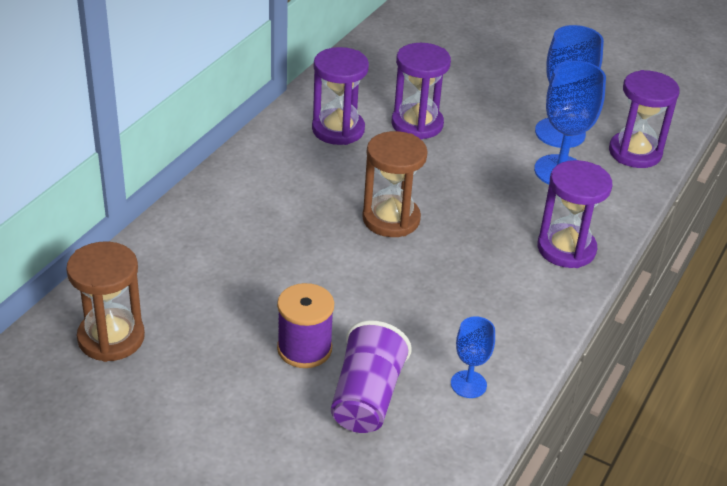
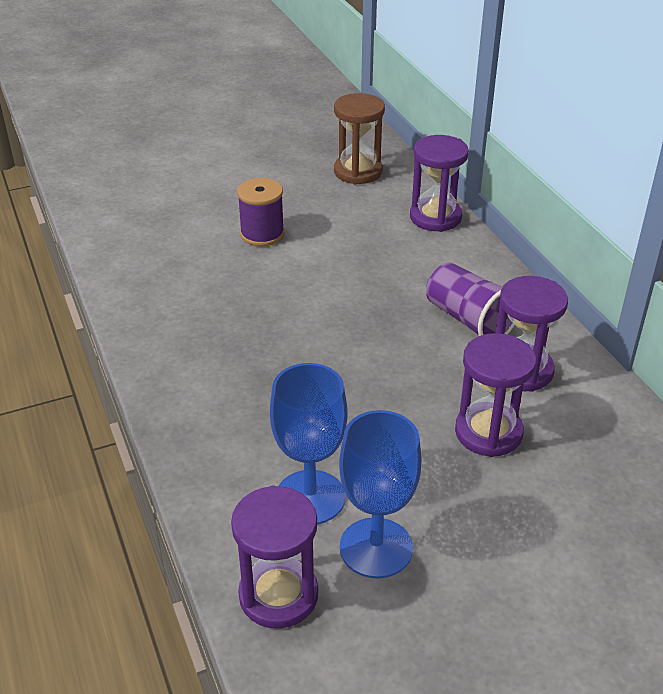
camera: 130 degrees right, 0 degrees up
purple cup [331,320,412,433] -> purple cup moved to [426,263,515,336]
brown hourglass [362,131,428,237] -> none
blue goblet [451,316,495,398] -> none
purple hourglass [537,160,613,268] -> purple hourglass moved to [410,135,469,232]

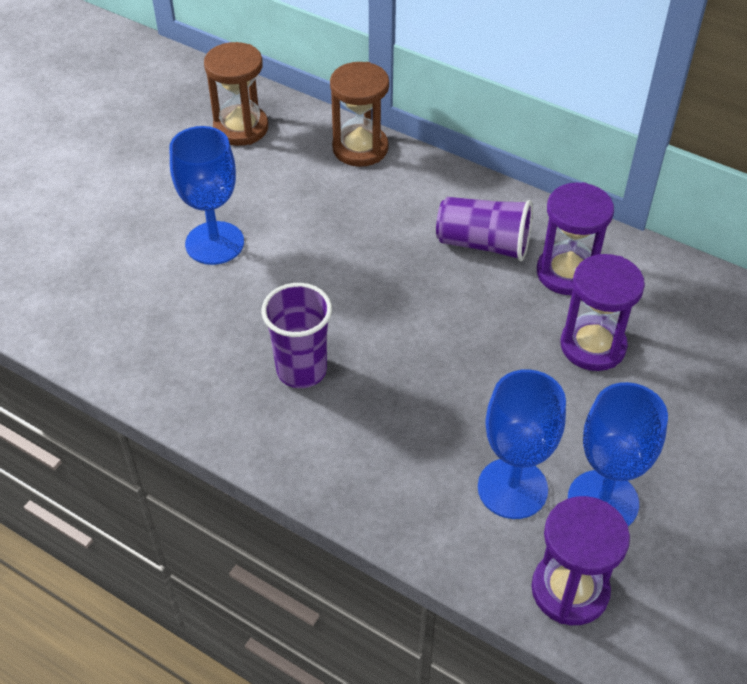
camera: 35 degrees left, 10 degrees up
purple spool [237,178,285,246] -> blue goblet [169,126,244,265]
purple hourglass [410,135,469,232] -> brown hourglass [330,62,389,167]
none -> purple cup [261,283,332,388]

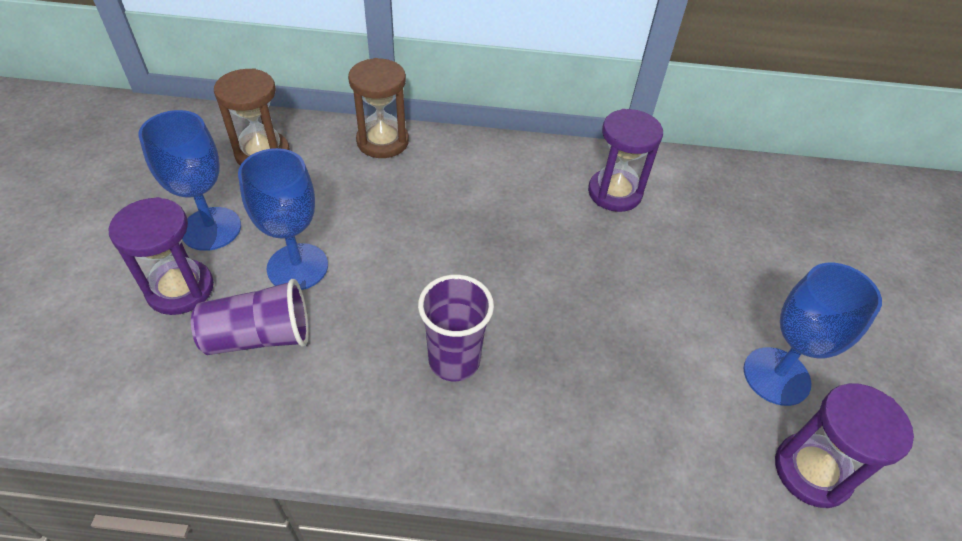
camera: 30 degrees left, 0 degrees up
purple cup [436,197,533,261] -> purple cup moved to [191,279,309,355]
blue goblet [478,369,566,519] -> blue goblet moved to [138,110,241,251]
purple hourglass [560,254,645,371] -> purple hourglass moved to [109,197,214,315]

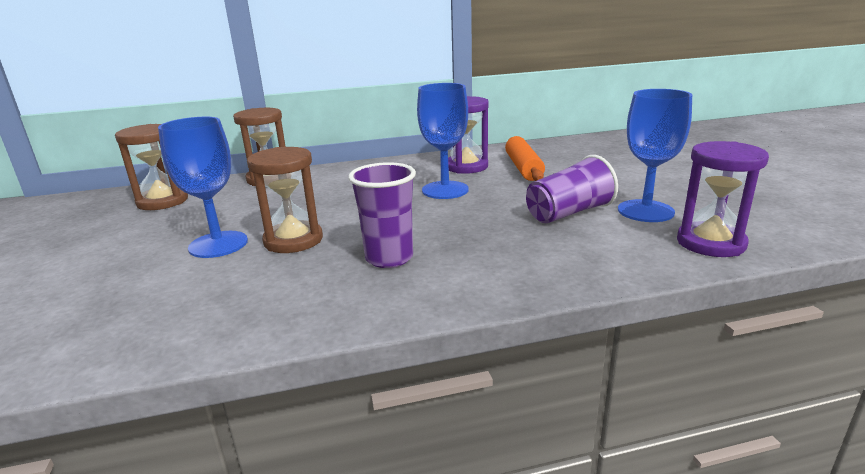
camera: 15 degrees left, 25 degrees down
purple hourglass [109,197,214,315] -> none
blue goblet [138,110,241,251] -> blue goblet moved to [417,83,469,199]
purple cup [191,279,309,355] -> purple cup moved to [526,155,618,223]
none -> brown hourglass [247,147,323,253]
none -> orange rolling pin [505,136,545,181]

